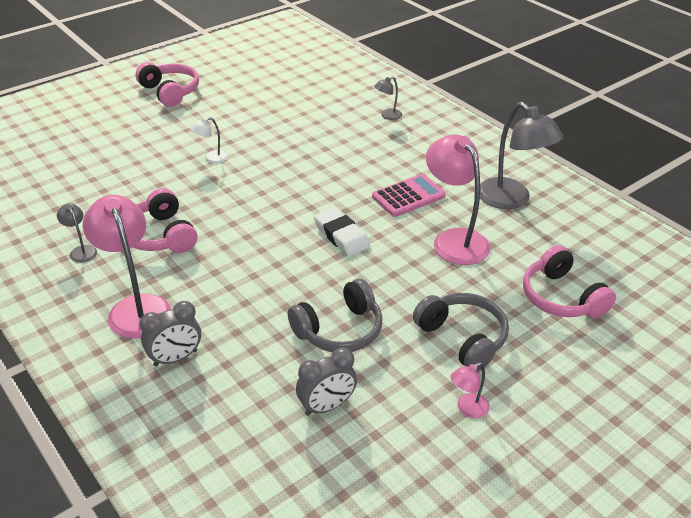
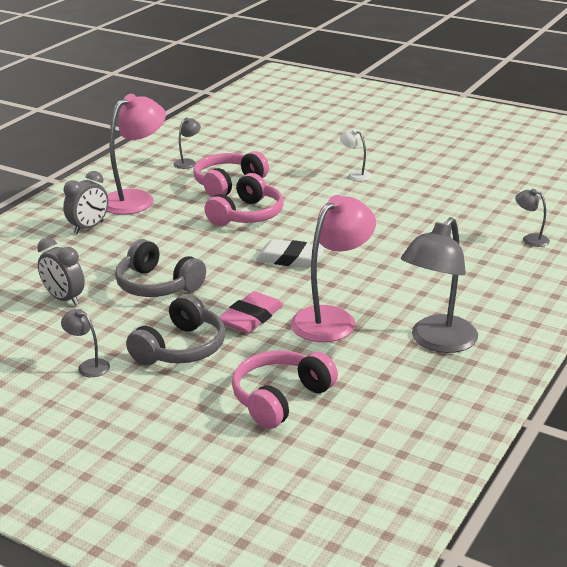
camera: 70 degrees right, 10 degrees down
pink headphones [136,62,199,107] -> pink headphones moved to [204,173,284,226]
grey clock [140,301,201,367] -> grey clock turned 90 degrees counterclockwise [63,171,108,234]
white eraser [314,207,370,257] -> white eraser turned 75 degrees clockwise [256,239,325,268]
pink calculator [372,174,446,217] -> none
pink lamp [451,362,490,418] -> grey lamp [61,309,110,377]
none -> pink eraser [220,291,283,333]

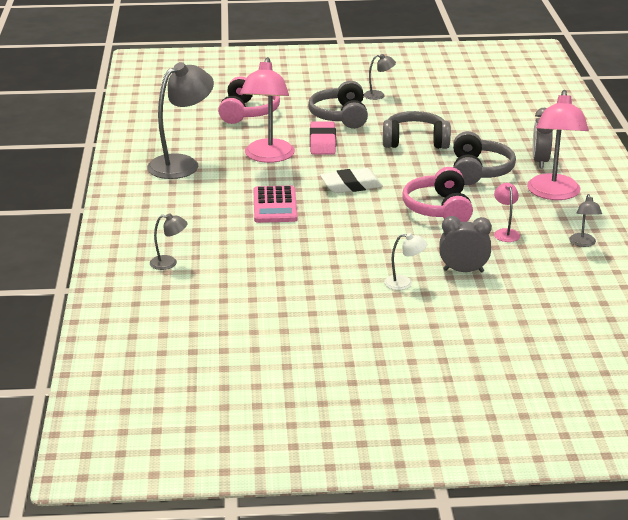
camera: 145 degrees right, 0 degrees up
grey clock [37,238,85,306] -> grey clock moved to [439,216,492,273]
pink headphones [193,151,269,197] -> pink lamp [494,183,520,242]
grey lamp [401,217,478,353] -> grey lamp turned 45 degrees clockwise [147,62,214,179]
none -> pink calculator [253,185,298,223]
none -> grey headphones [453,131,516,185]

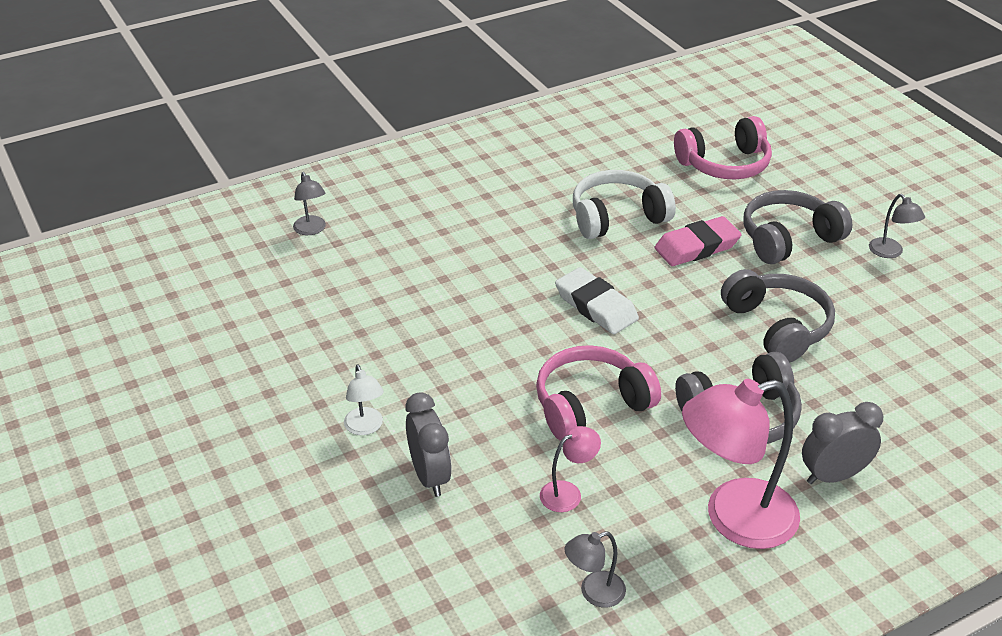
camera: 65 degrees right, 10 degrees up
grey lamp [147,62,214,179] -> none
pink lamp [240,57,295,163] -> white headphones [573,170,676,239]
pink calculator [253,185,298,223] -> none

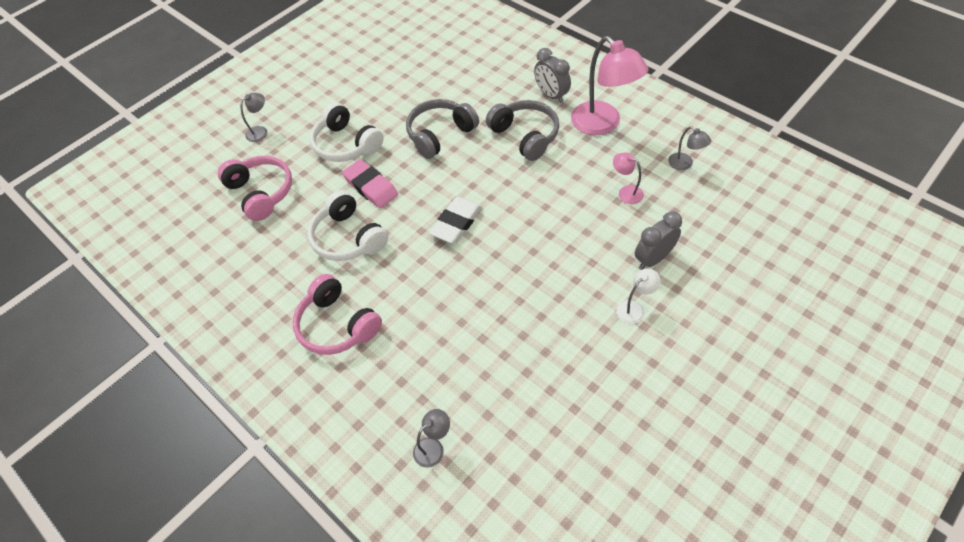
camera: 105 degrees left, 15 degrees up
pink headphones [536,345,661,441] -> pink headphones moved to [293,274,382,355]
grey headphones [743,190,852,264] -> white headphones [310,103,384,162]
grey lamp [869,194,925,258] -> grey lamp moved to [240,93,267,142]

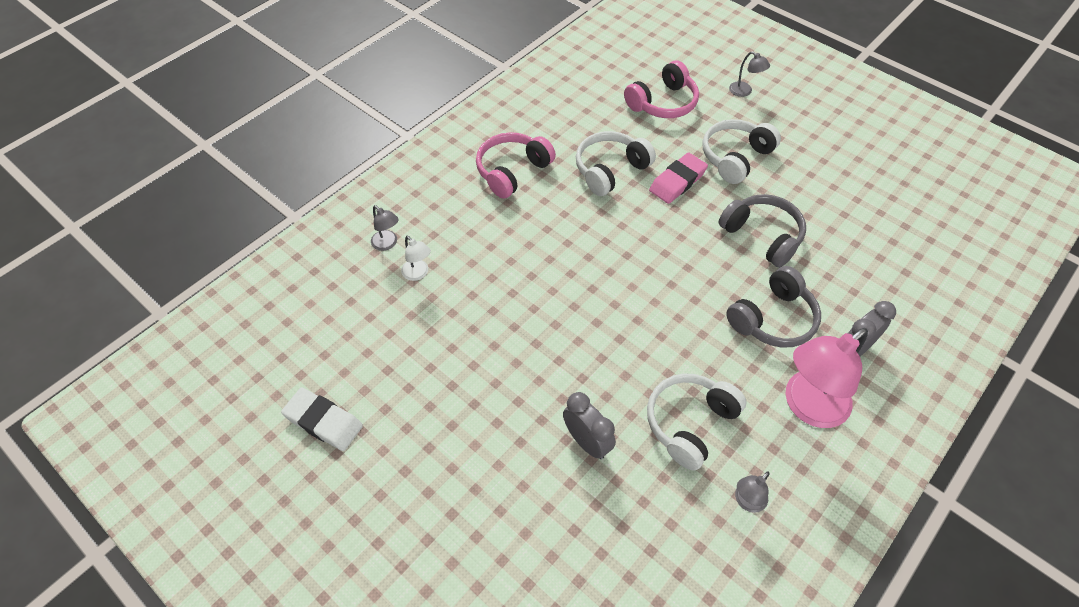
camera: 85 degrees right, 0 degrees up
white eraser [429,197,482,243] -> white eraser moved to [281,387,363,451]
pink lamp [613,152,644,204] -> white headphones [647,373,747,471]
white lamp [616,269,661,324] -> white lamp moved to [401,236,431,281]

